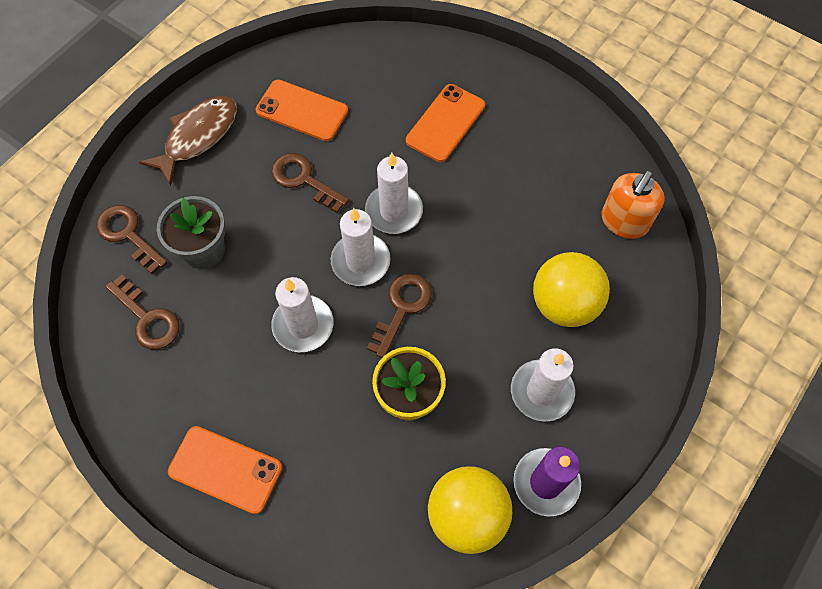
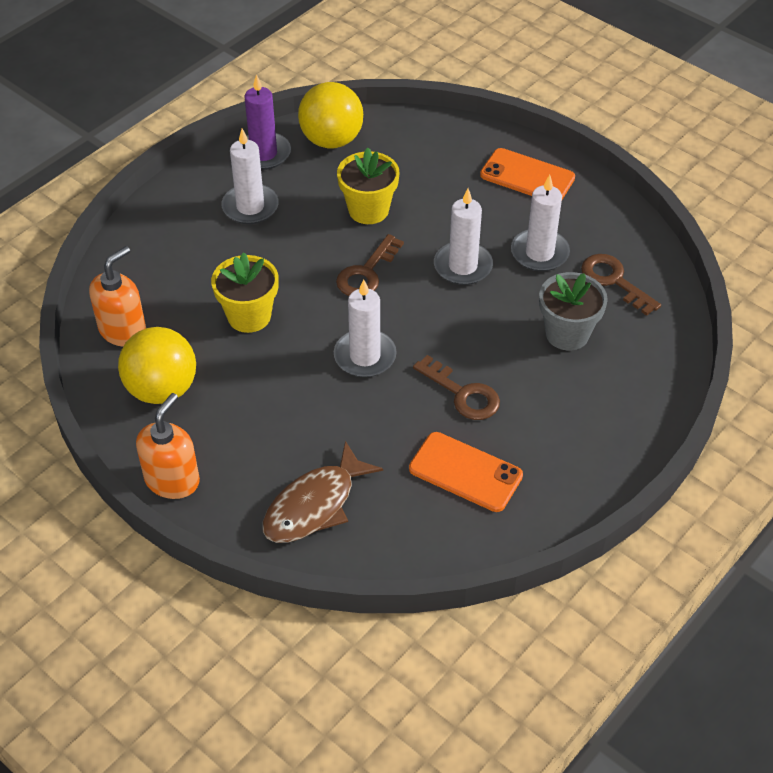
camera: 175 degrees left, 15 degrees down
brown key [96,205,168,274] -> none
brown fish [139,96,237,186] -> brown fish moved to [263,441,383,543]
white candle [331,208,390,286] -> white candle moved to [511,175,570,271]
orange phone [406,84,485,162] -> none
yellow ball [533,252,610,327] -> yellow ball moved to [118,327,196,404]
none -> orange soap dispenser [136,393,200,499]
none -> yellow flower pot [211,252,279,333]

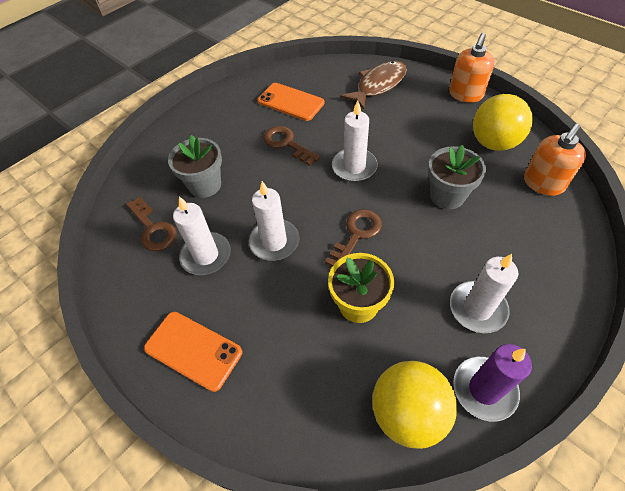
camera: 175 degrees left, 5 degrees up
yellow flower pot [211,252,279,333] -> grey flower pot [428,145,486,209]

